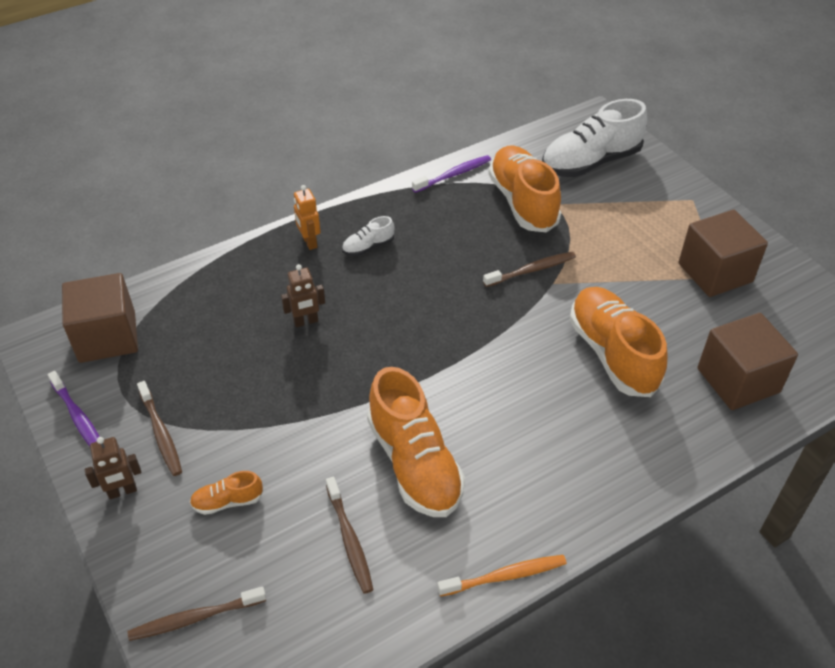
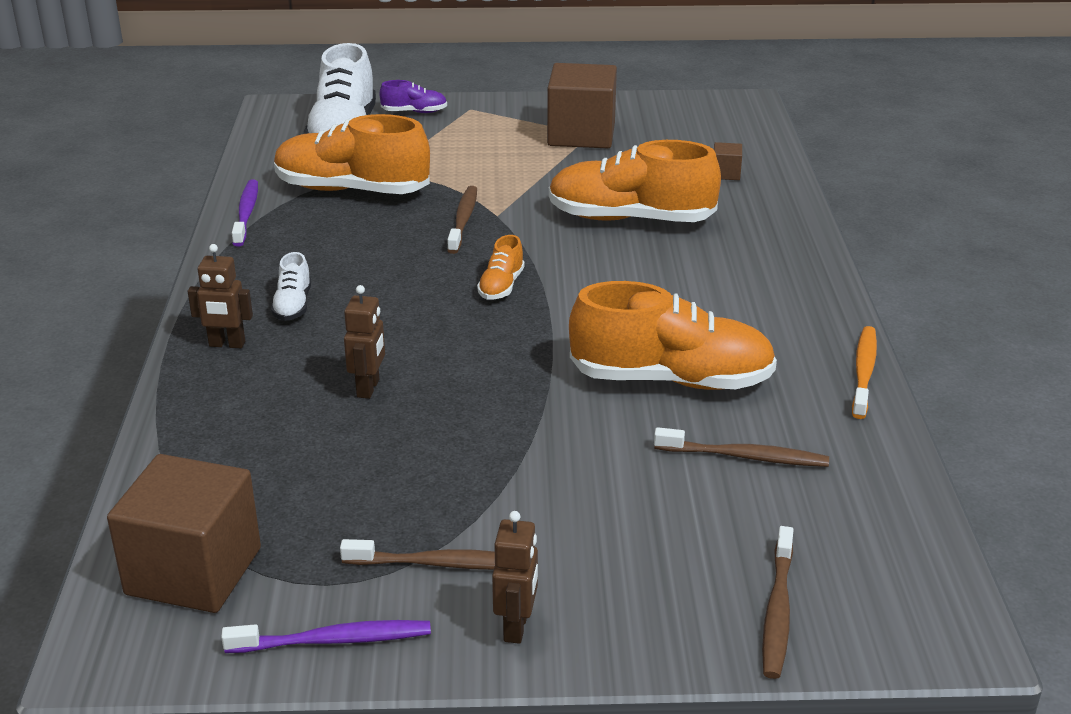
camera: 60 degrees left, 15 degrees down
orange shoe [190,471,263,515] -> orange shoe moved to [477,235,525,300]
orange robot [294,185,321,250] -> brown robot [188,244,253,348]
brown cube [697,313,798,410] -> brown cube [714,142,742,180], size x0.42
none -> purple shoe [379,80,447,113]

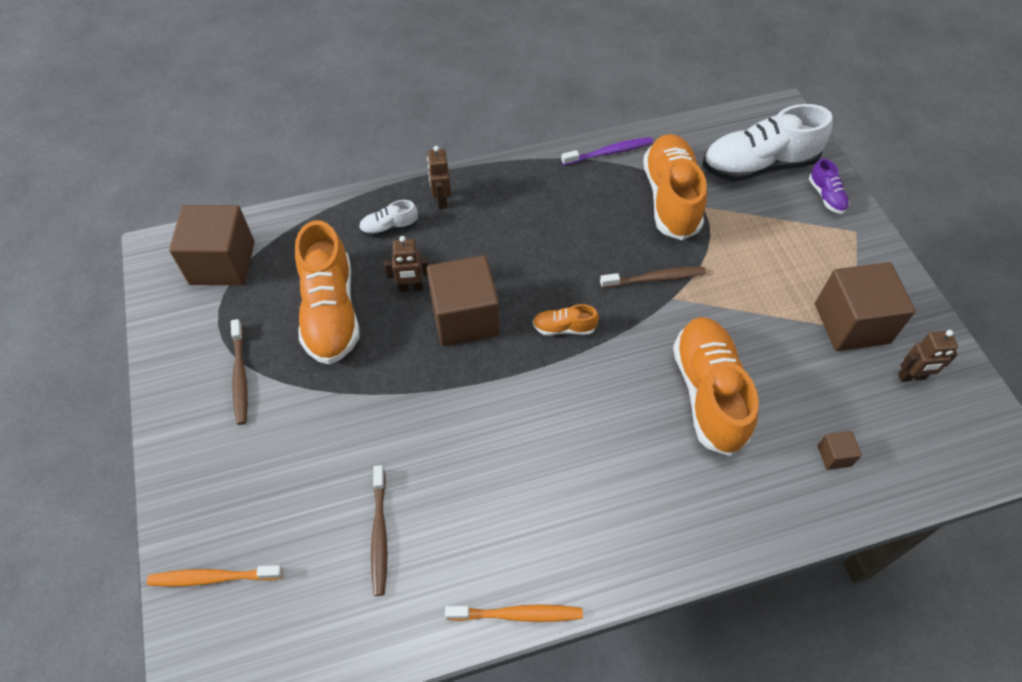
camera: 75 degrees right, 25 degrees up
purple toothbrush [221,620,431,653] -> none
white shoe [271,252,311,321] -> white shoe moved to [359,200,418,237]
brown robot [492,511,538,644] -> brown robot moved to [898,330,958,382]
orange shoe [569,281,777,390] -> orange shoe moved to [295,220,360,365]
brown toothbrush [762,526,793,679] -> orange toothbrush [147,565,283,587]
none -> brown cube [427,255,500,346]

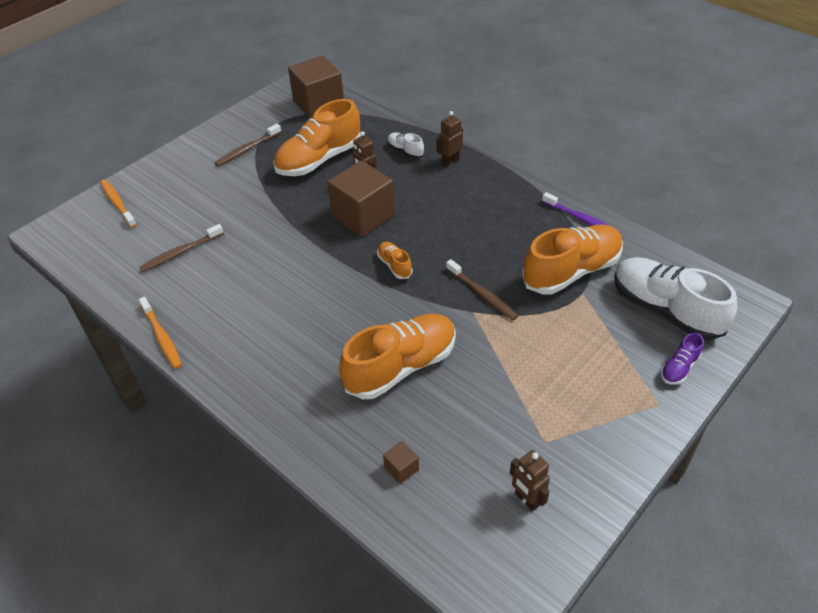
camera: 60 degrees right, 10 degrees down
brown cube [815,262,916,351] -> none

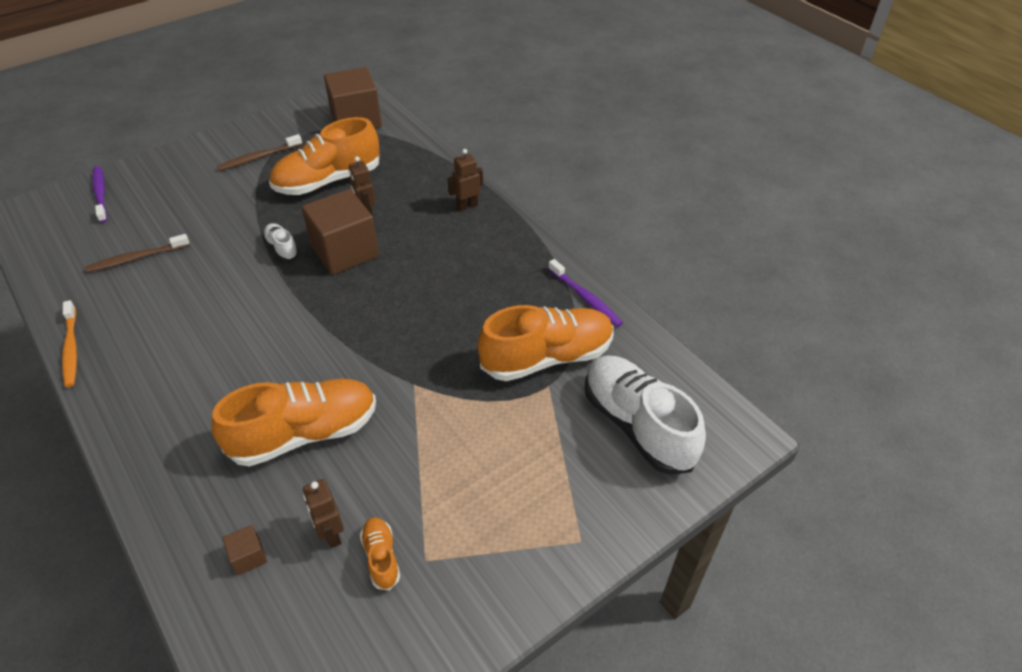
camera: 10 degrees right, 0 degrees up
orange toothbrush [100,179,137,228] -> purple toothbrush [92,166,107,223]
orange shoe [377,242,413,279] -> orange shoe moved to [360,517,400,590]
white shoe [387,132,424,159] -> white shoe moved to [263,223,299,261]
brown toothbrush [446,259,518,320] -> none
brown robot [510,450,550,511] -> brown robot moved to [303,479,344,548]
purple shoe [661,333,704,385] -> none

